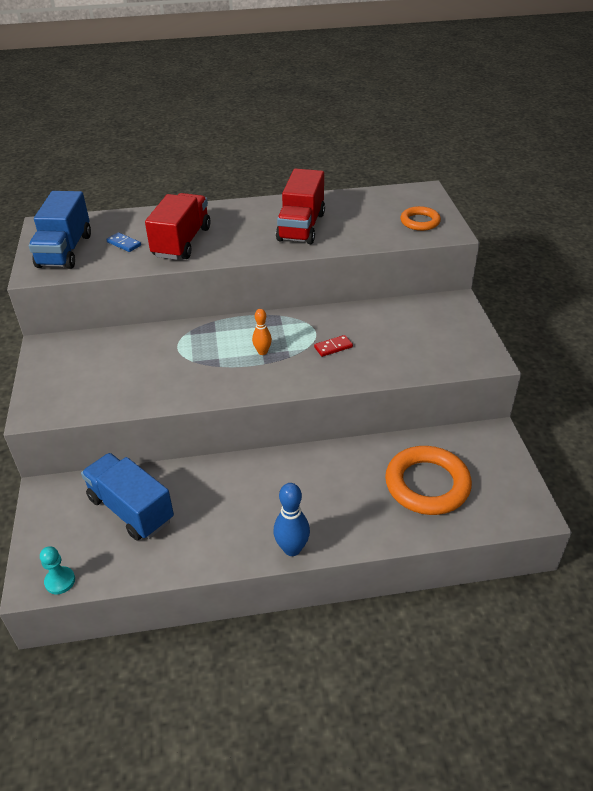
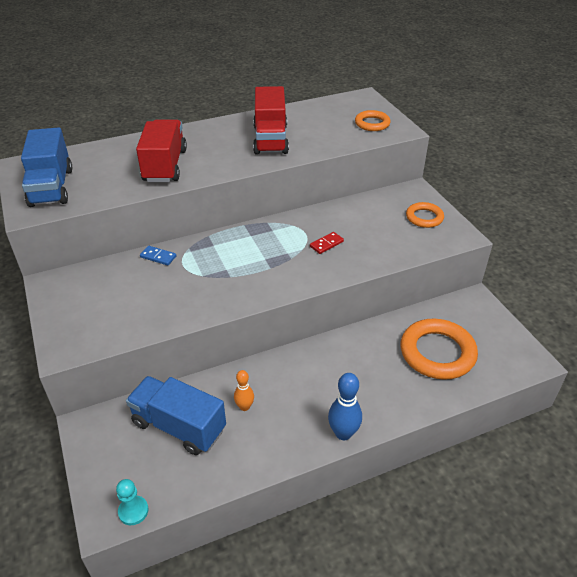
camera: 15 degrees left, 0 degrees up
blue domino [106,232,141,252] -> blue domino moved to [140,246,176,265]
orange bowling pin [252,309,272,355] -> orange bowling pin moved to [234,370,254,411]
none -> orange ring [406,202,444,228]

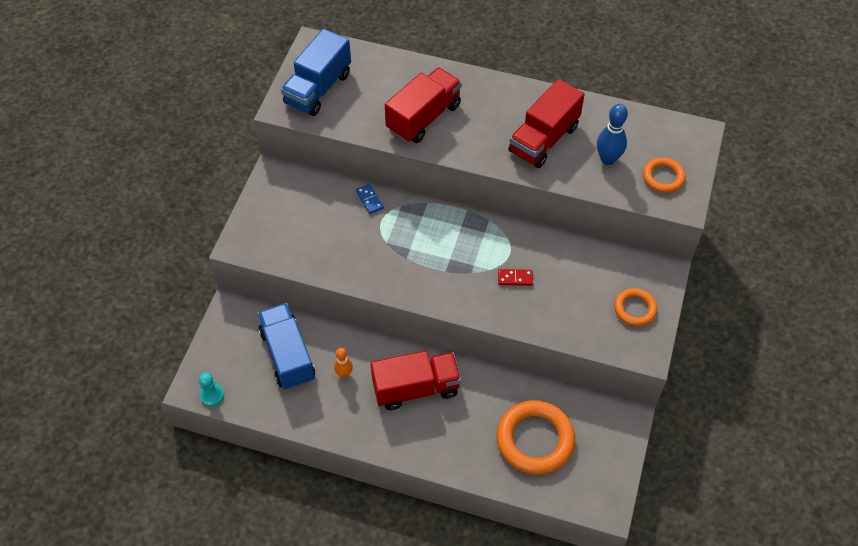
camera: 40 degrees right, 15 degrees up
blue bowling pin [328,373,362,440] -> blue bowling pin moved to [597,104,628,165]
none -> red truck [371,351,461,410]

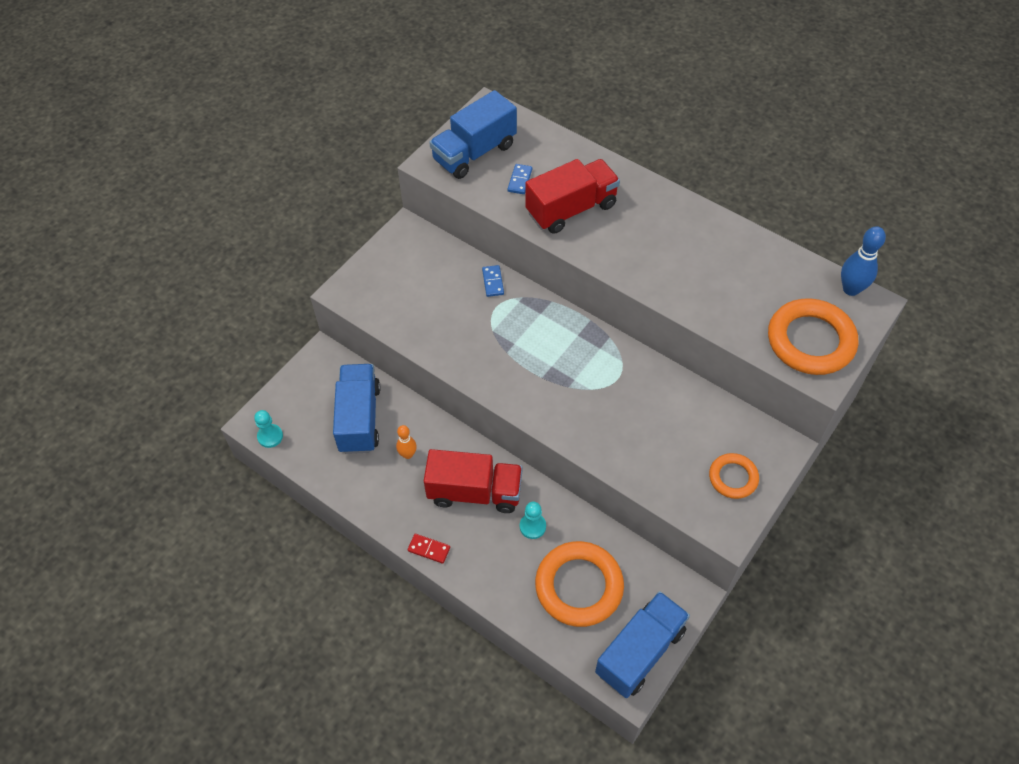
camera: 20 degrees right, 0 degrees up
red domino [498,269,533,286] -> red domino moved to [408,534,450,564]
red truck [509,79,585,168] -> none
blue bowling pin [597,104,628,165] -> blue bowling pin moved to [841,226,886,296]
orange ring [643,157,686,193] -> orange ring [768,298,858,375], size x1.80
none -> blue domino [507,164,532,194]
none -> turquoise pawn [520,502,546,539]
none -> blue truck [595,591,690,698]

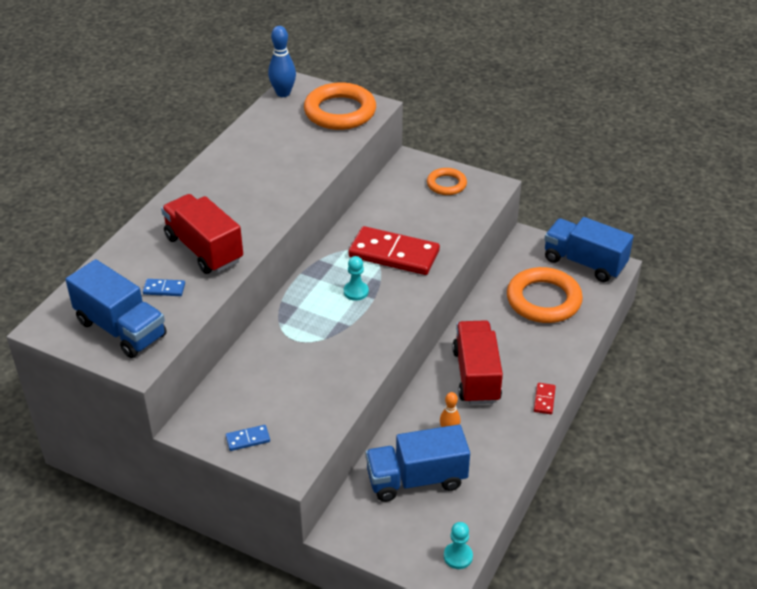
camera: 100 degrees left, 15 degrees down
blue domino [482,265,504,297] -> blue domino moved to [226,425,270,451]
turquoise pawn [520,502,546,539] -> turquoise pawn moved to [344,256,369,301]
none -> red domino [348,226,440,275]

